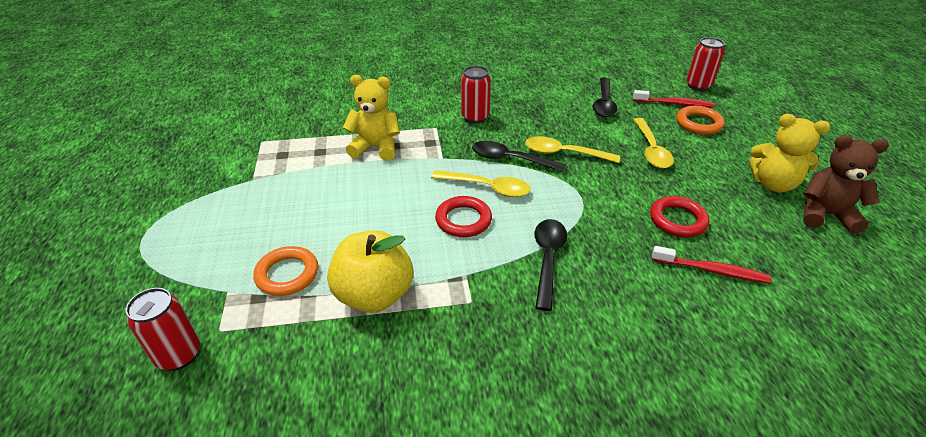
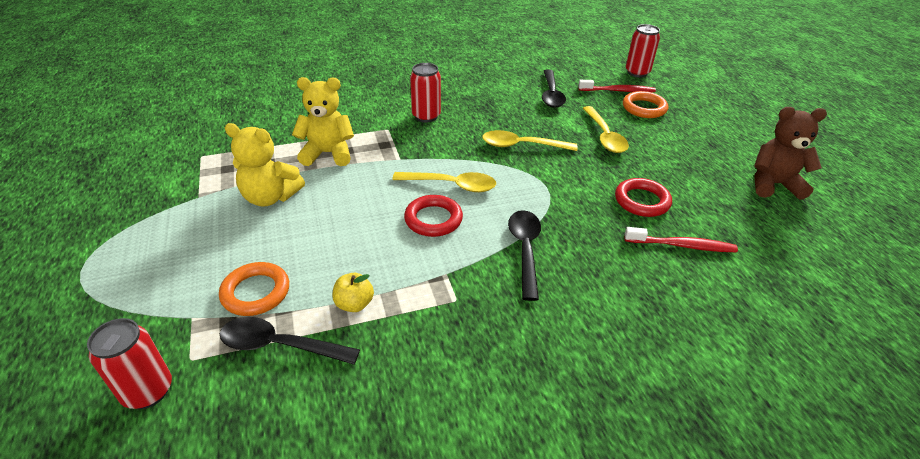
camera: 10 degrees left, 0 degrees up
yellow apple [327,230,413,313] -> yellow apple [333,273,374,312], size x0.47
black spoon [472,141,566,173] -> black spoon moved to [220,317,360,365]
yellow teddy bear [749,114,831,192] -> yellow teddy bear moved to [225,123,305,207]

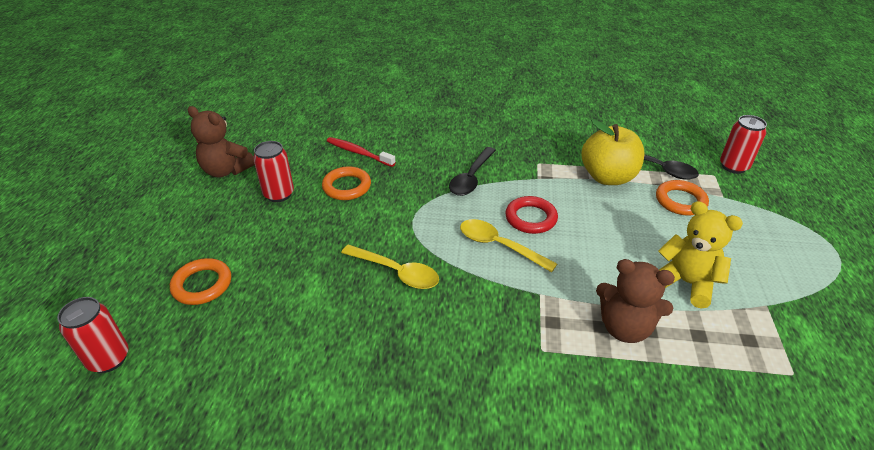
camera: 155 degrees left, 0 degrees up
yellow teddy bear [292,77,354,166] -> brown teddy bear [596,259,675,343]
yellow apple [333,273,374,312] -> yellow apple [582,119,645,185], size x2.12
red can [410,63,441,122] -> red can moved to [253,141,294,202]
black spoon [542,69,566,108] -> none
red toothbrush [578,80,656,92] -> none
yellow spoon [583,106,629,153] -> none
red ring [615,178,672,217] -> orange ring [322,166,371,200]

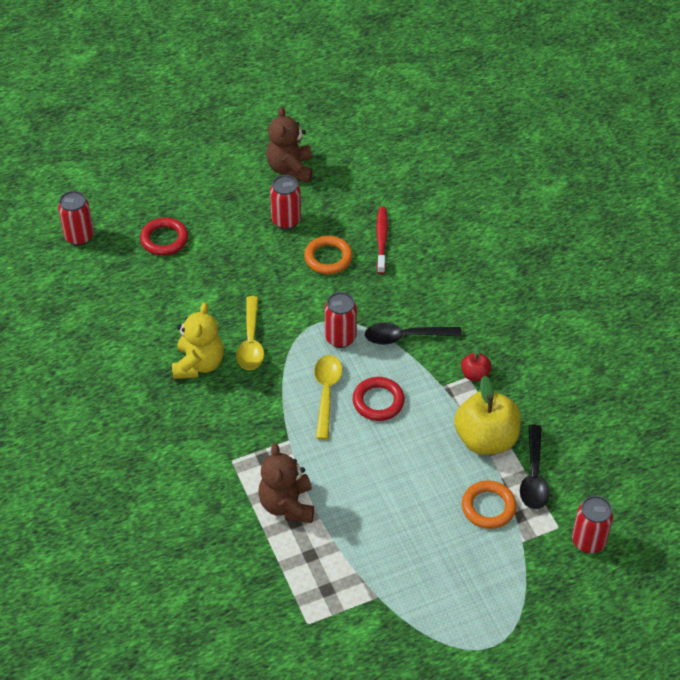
camera: 60 degrees right, 10 degrees up
orange ring [170,258,231,305] -> red ring [140,218,188,256]
yellow teddy bear [658,201,743,308] -> yellow teddy bear moved to [172,302,224,379]
none -> red can [325,292,357,348]
none -> red apple [461,345,491,381]

